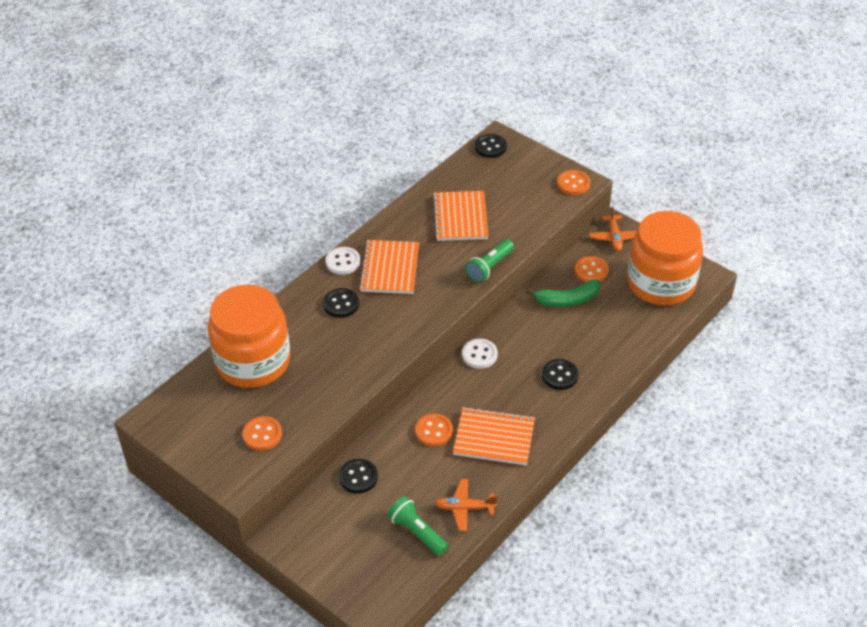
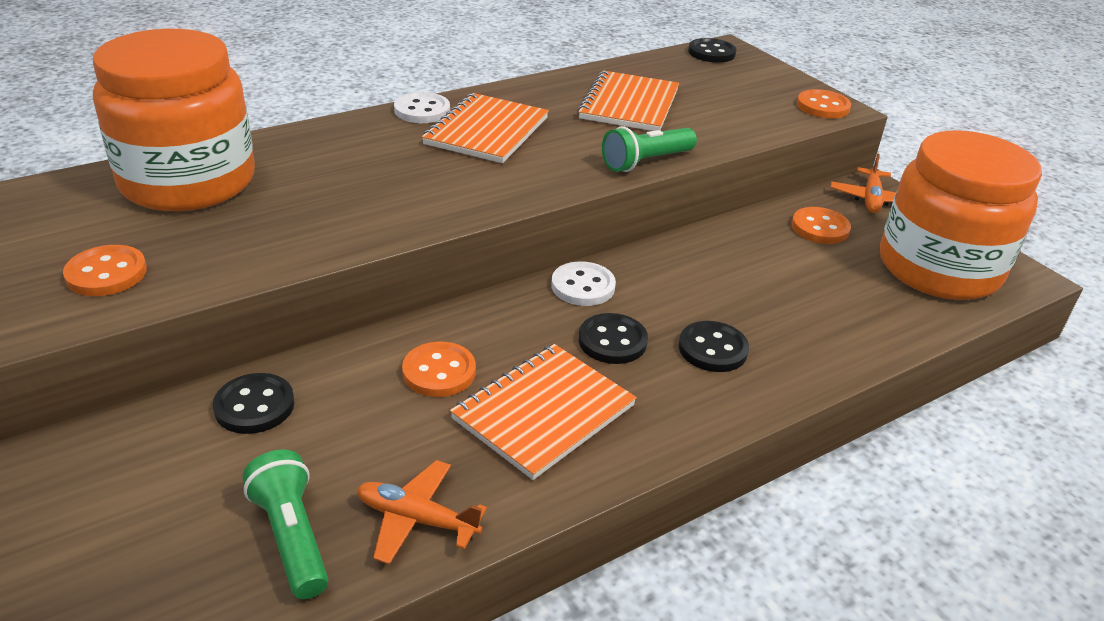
camera: 15 degrees right, 10 degrees down
black button [323,288,359,318] -> black button moved to [579,313,648,364]
orange notebook [453,407,535,465] -> orange notebook turned 75 degrees counterclockwise [450,344,637,480]
green banana [526,279,600,307] -> none

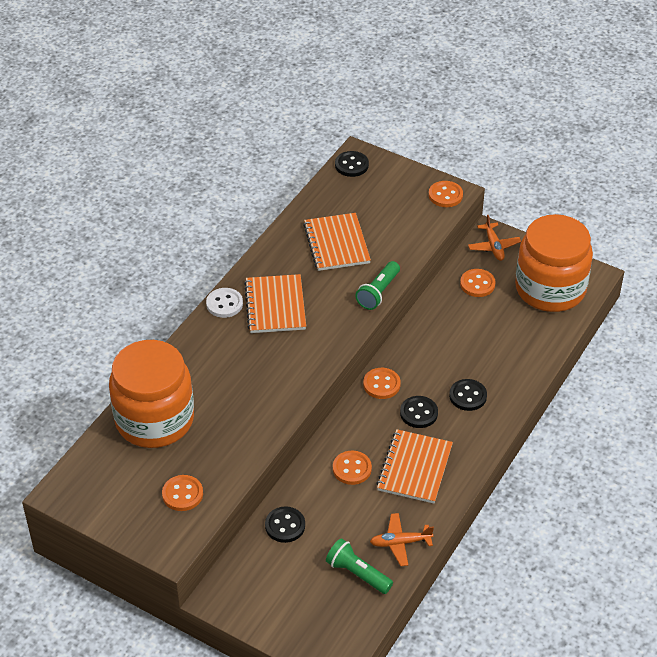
camera: 25 degrees left, 10 degrees up
white button [551,261,616,306] -> orange button [363,368,401,399]

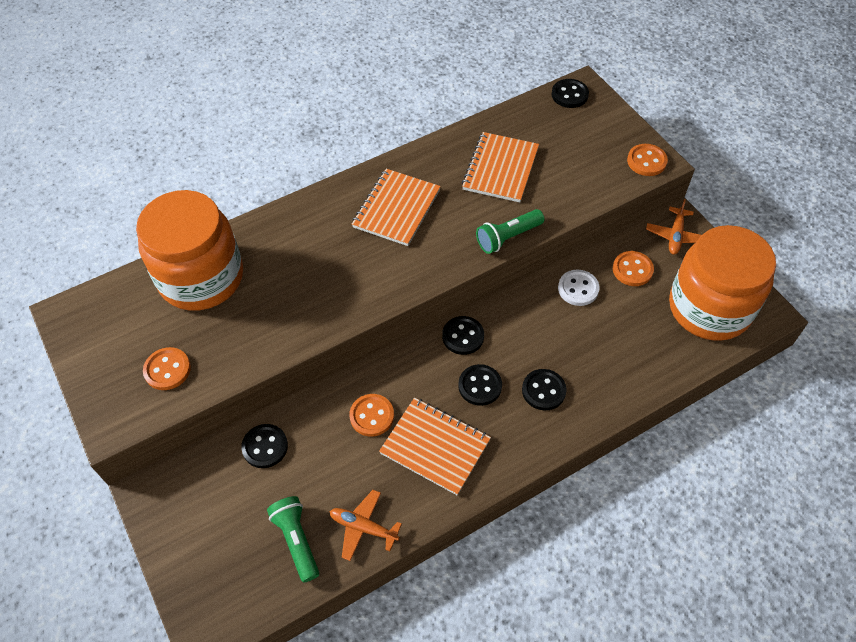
camera: 30 degrees right, 10 degrees up
white button [206,288,243,318] -> white button moved to [558,270,600,306]
orange button [363,368,401,399] -> black button [442,316,484,355]
orange notebook [376,429,453,503] -> orange notebook turned 75 degrees clockwise [379,398,491,495]

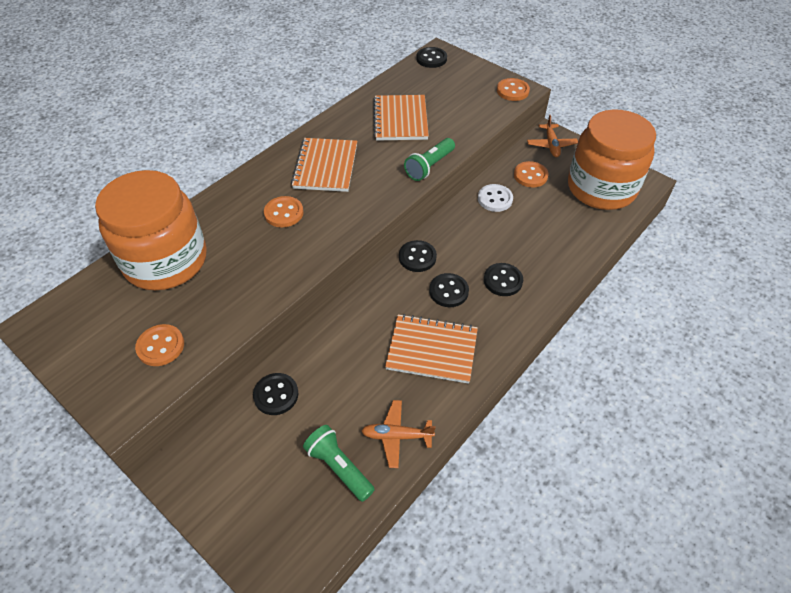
camera: 20 degrees left, 5 degrees down
orange button [349,394,394,437] -> orange button moved to [264,196,303,227]

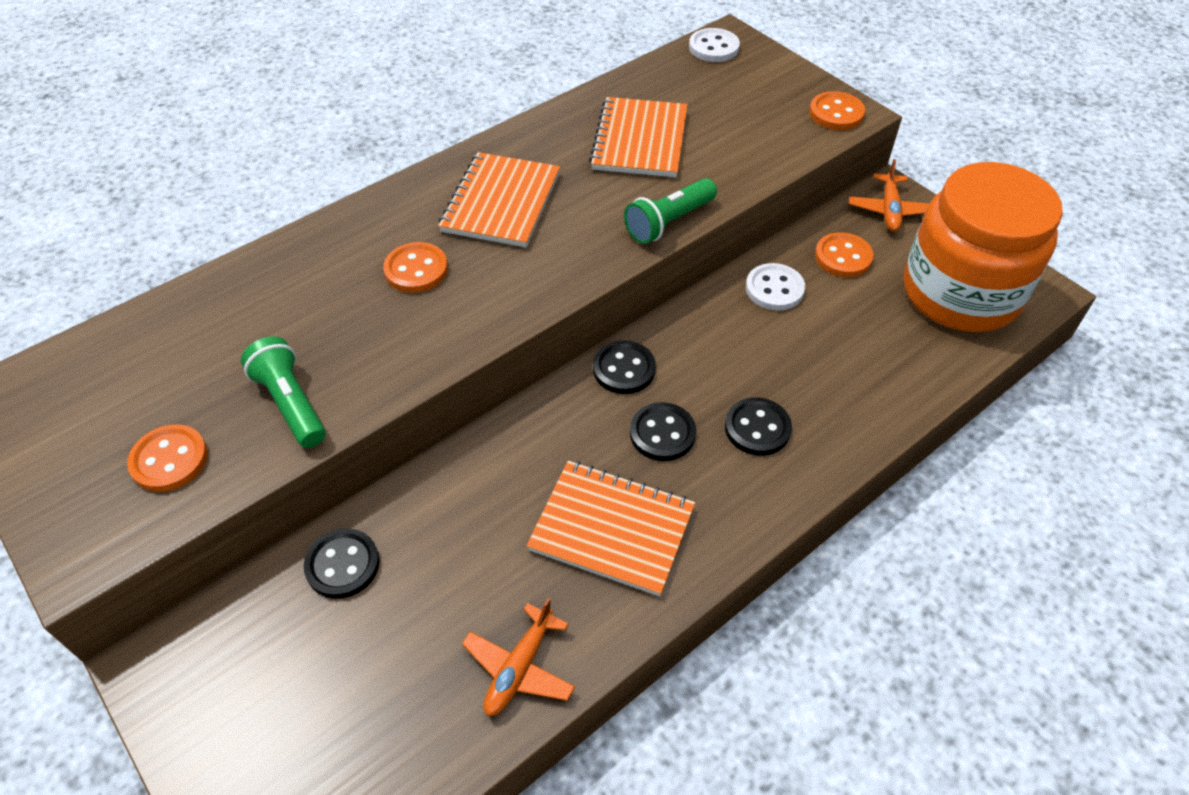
camera: 10 degrees right, 0 degrees up
orange jar [95,170,207,290] -> none
green flashlight [303,425,375,502] -> green flashlight moved to [241,336,326,448]
orange plane [361,400,436,468] -> orange plane turned 75 degrees counterclockwise [462,598,575,716]
black button [416,47,447,68] -> white button [689,28,740,62]

